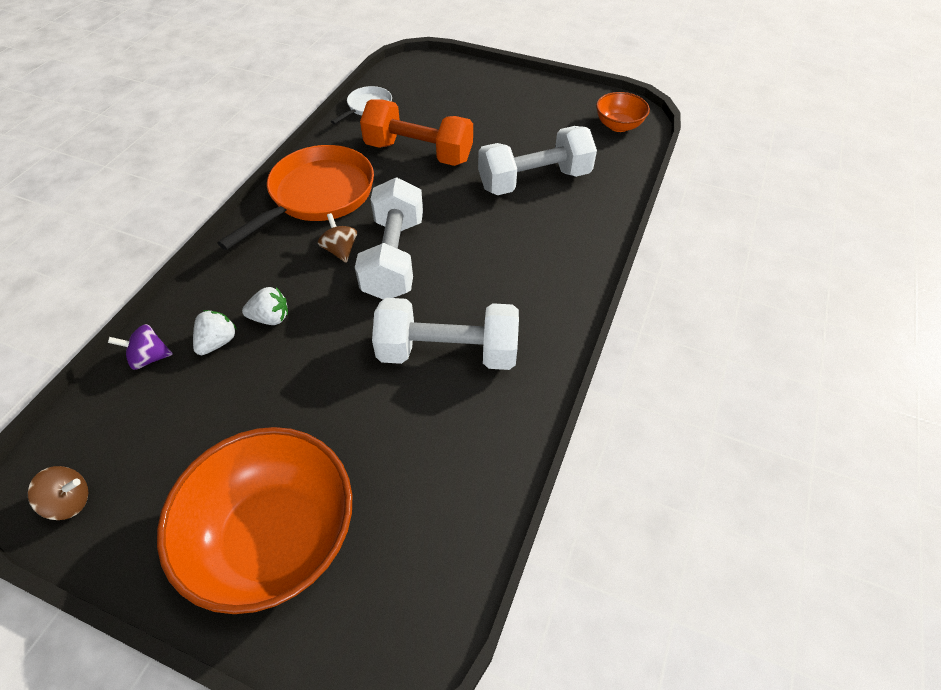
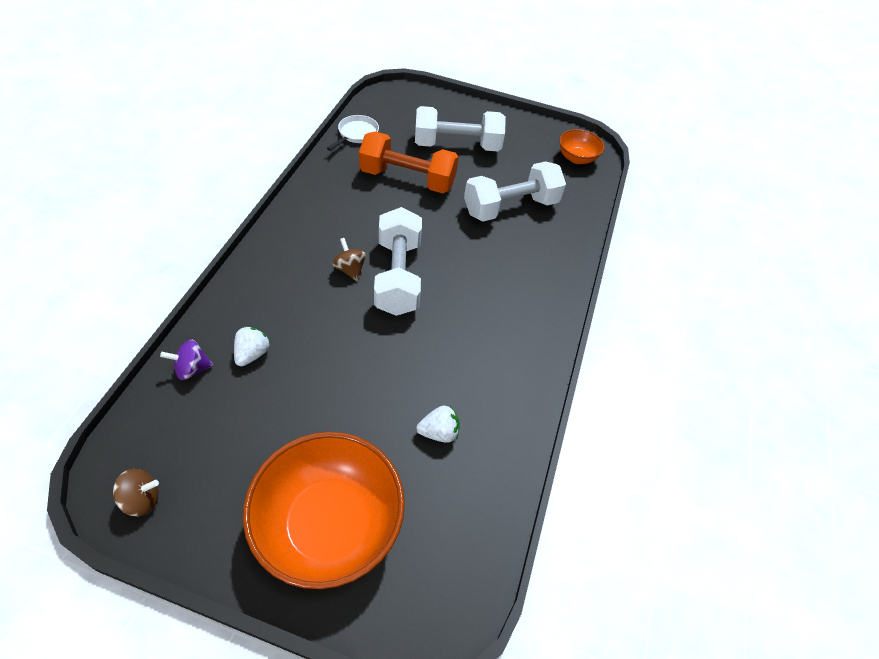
camera: 10 degrees left, 0 degrees up
orange pan [217,145,374,250] -> none
white strawberry [242,287,288,325] -> white strawberry moved to [416,406,460,443]
white dumbbell [372,298,519,370] -> white dumbbell moved to [415,106,506,151]

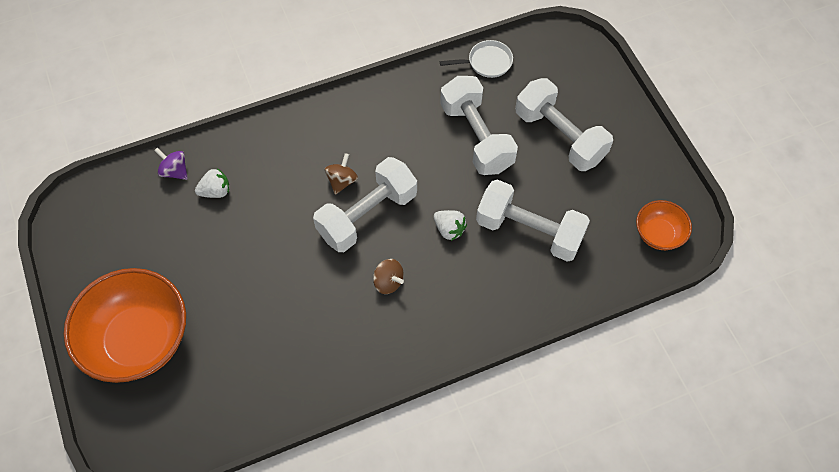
camera: 55 degrees right, 10 degrees up
brown spinning top [113,469,159,516] -> brown spinning top moved to [373,259,404,294]
orange dumbbell [359,131,459,193] -> white dumbbell [440,76,518,175]
white strawberry [416,406,460,443] -> white strawberry moved to [434,210,467,241]

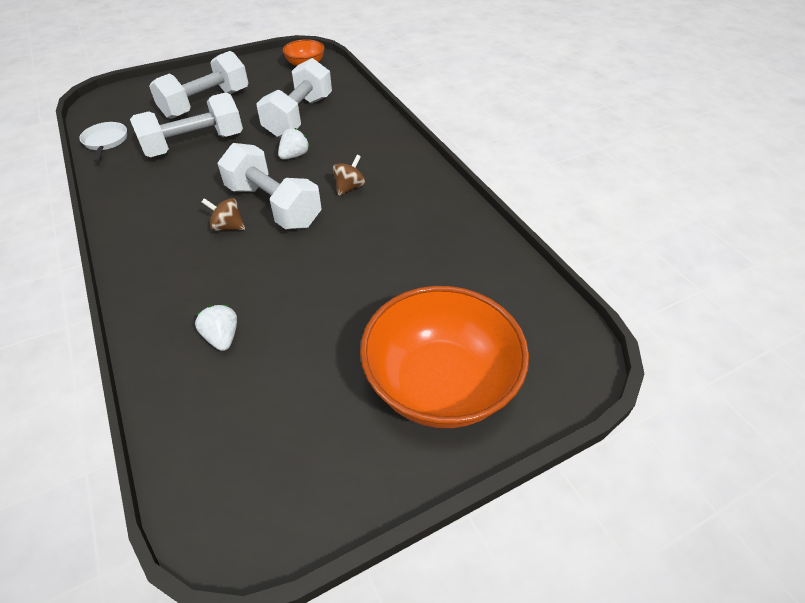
camera: 95 degrees left, 15 degrees down
purple spinning top [154,148,188,180] -> none

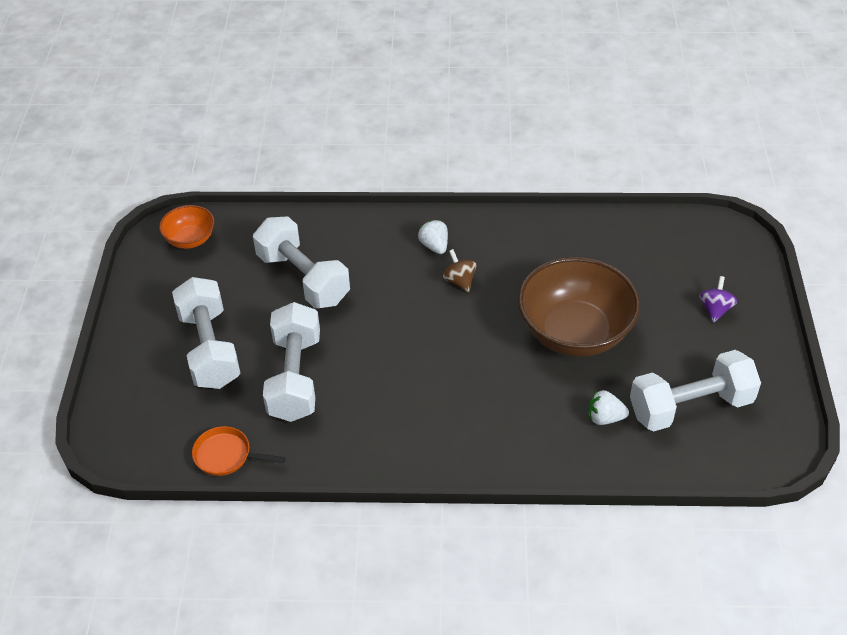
camera: 60 degrees left, 0 degrees up
white pan [79,122,127,162] -> orange pan [192,426,286,476]
brown spinning top [202,198,245,231] -> none
white dumbbell [217,143,322,229] -> white dumbbell moved to [630,350,761,432]
white strawberry [278,128,310,160] -> white strawberry moved to [418,220,448,254]
orange bowl [360,286,529,428] -> purple spinning top [699,276,737,322]
none -> brown bowl [518,257,640,357]

